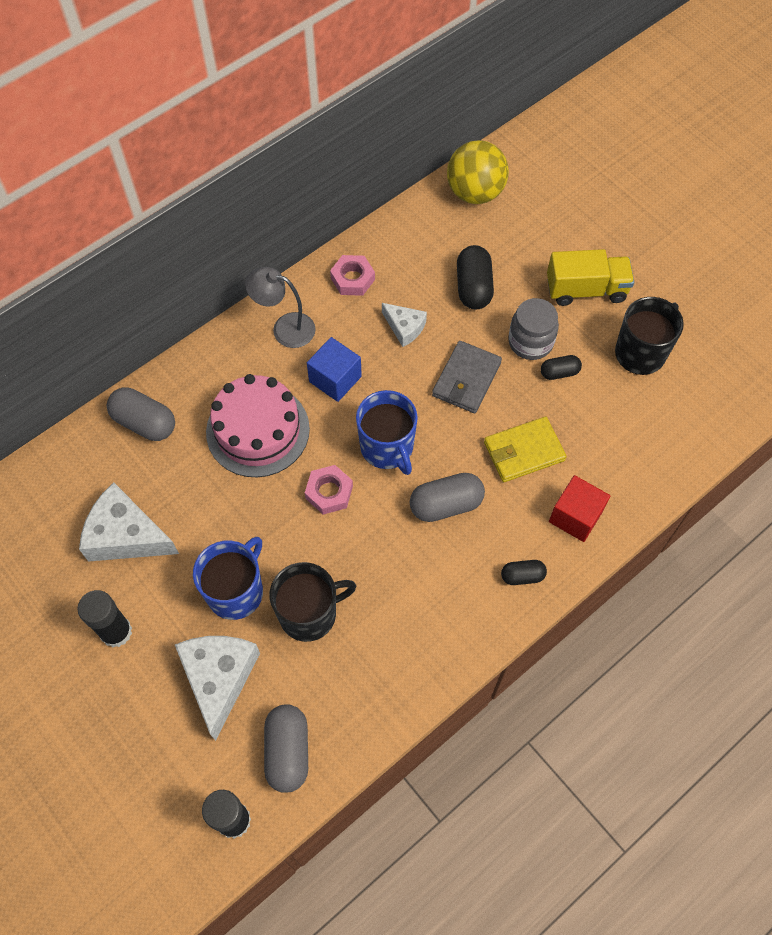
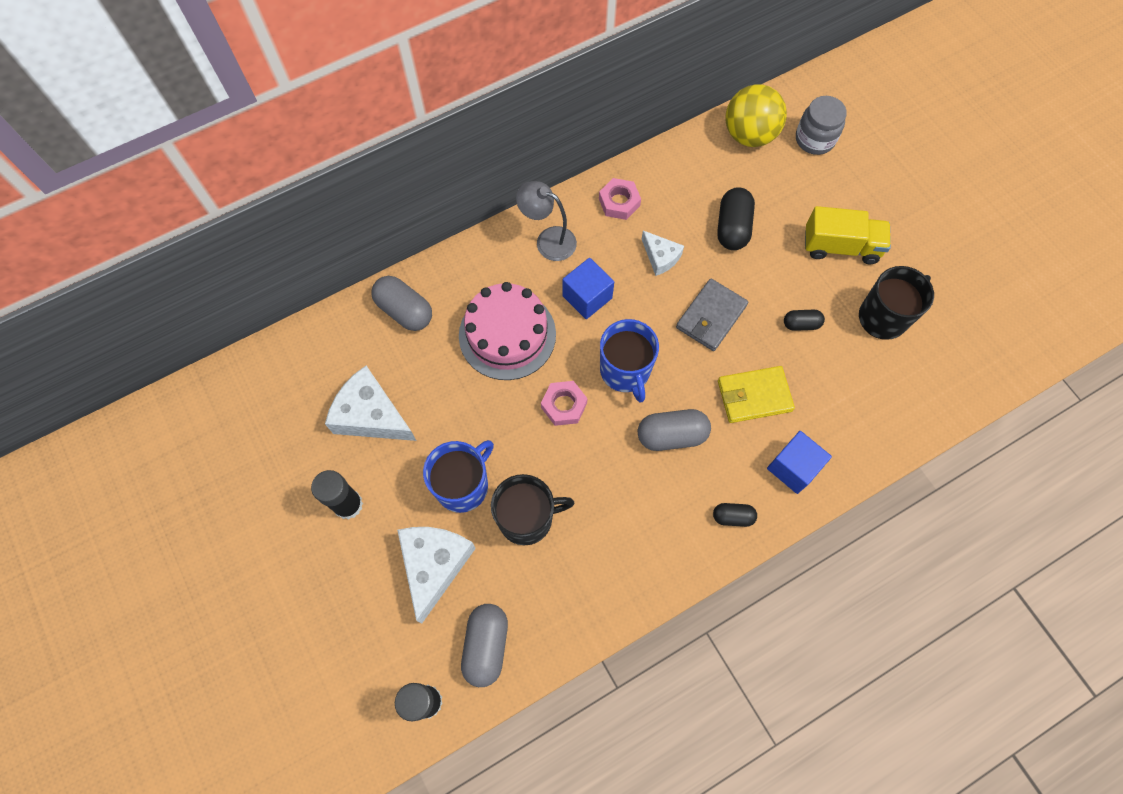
camera: 10 degrees right, 5 degrees up
grey jar [508,298,559,360] -> grey jar moved to [796,96,847,155]
red cube [549,475,610,542] -> blue cube [767,431,832,494]

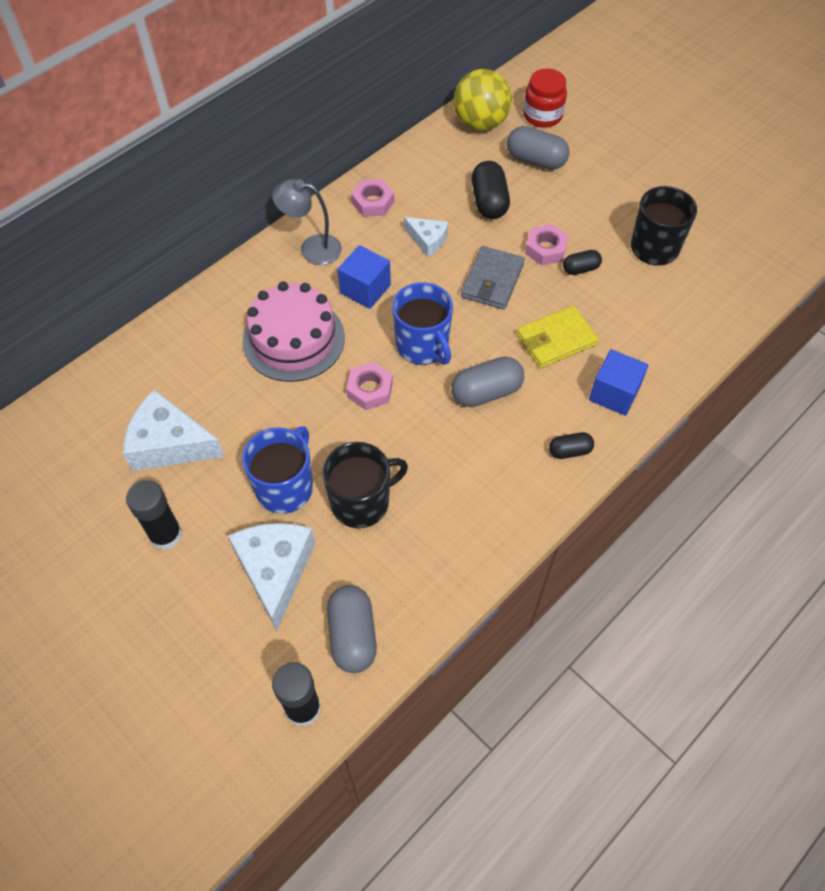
camera: 15 degrees left, 10 degrees down
grey capsule [371,276,432,331] -> grey capsule moved to [507,126,569,170]
grey jar [796,96,847,155] -> red jar [523,69,567,128]
yellow truck [805,206,891,264] -> none
none -> pink nut [525,224,569,265]

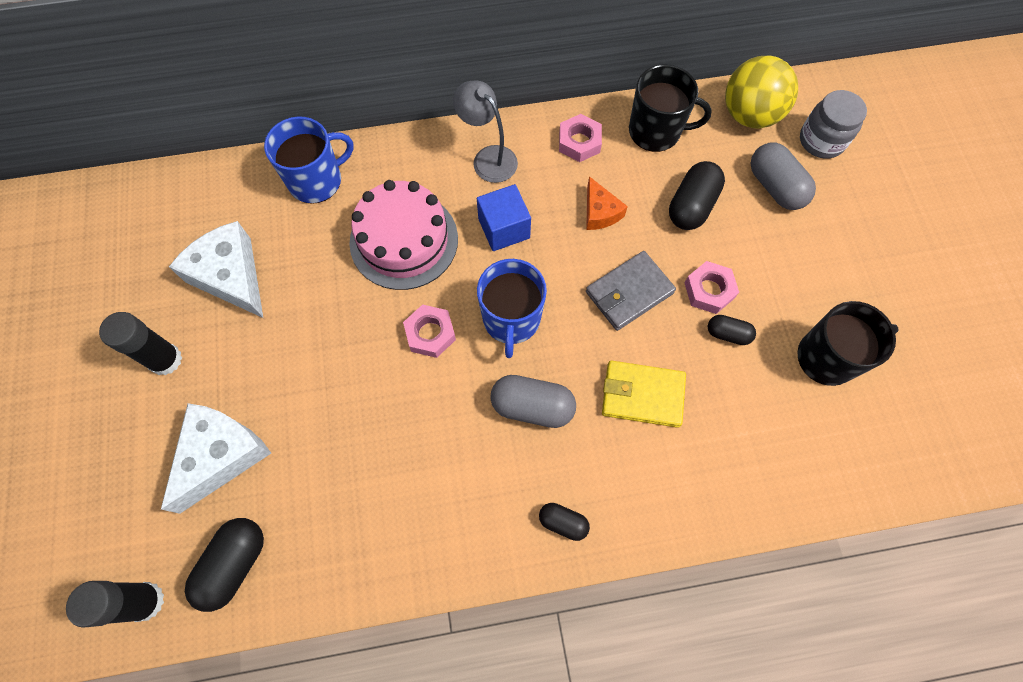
camera: 35 degrees right, 10 degrees up
blue mug [242,427,313,514] -> blue mug moved to [264,116,354,204]
black mug [322,442,408,528] -> black mug moved to [629,65,712,152]
grey capsule [327,585,377,673] -> black capsule [185,518,264,612]
white cheese [404,217,448,257] -> orange cheese [586,176,628,230]
red jar [523,69,567,128] -> grey jar [800,90,867,159]
blue cube [589,349,649,416] -> none

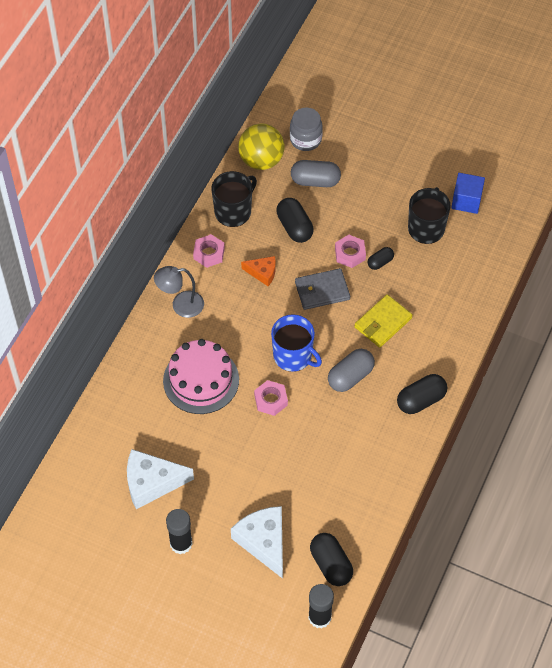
camera: 55 degrees left, 10 degrees down
blue mug [264,116,354,204] -> none
blue cube [477,184,531,251] -> blue cube moved to [451,173,485,214]
black capsule [539,503,590,541] -> black capsule [397,374,447,414], size x1.73
grey wallet [586,251,676,331] -> grey wallet turned 75 degrees clockwise [295,268,350,310]

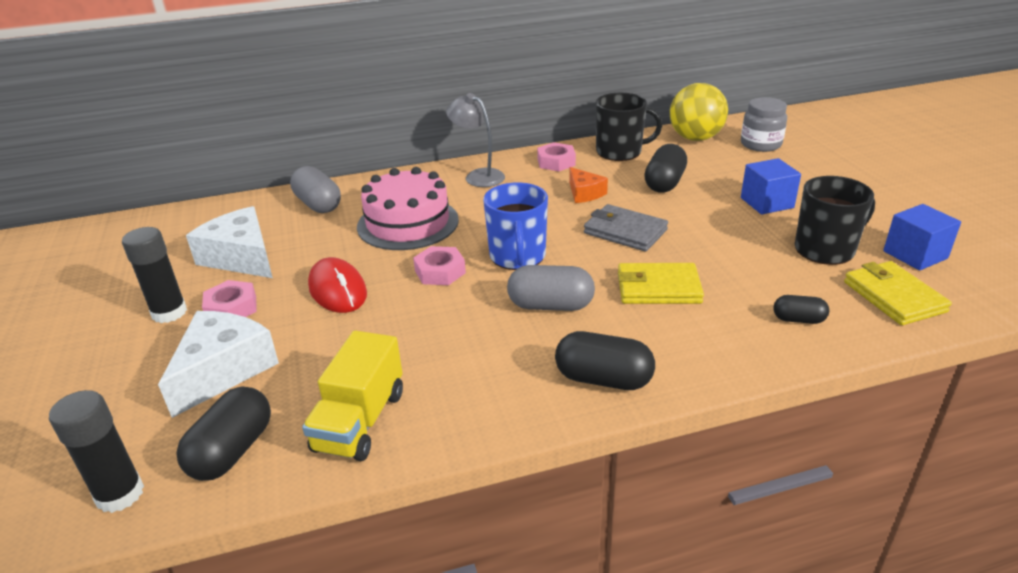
camera: 50 degrees right, 25 degrees down
grey capsule [291,160,341,187] -> grey capsule moved to [290,166,341,213]
pink nut [335,235,366,268] -> pink nut moved to [202,280,257,317]
black capsule [368,247,394,270] -> black capsule moved to [773,295,829,324]
none -> yellow truck [302,331,403,461]
none -> red mouse [308,257,367,313]
none -> blue cube [741,158,801,214]
none -> yellow wallet [844,261,952,325]

